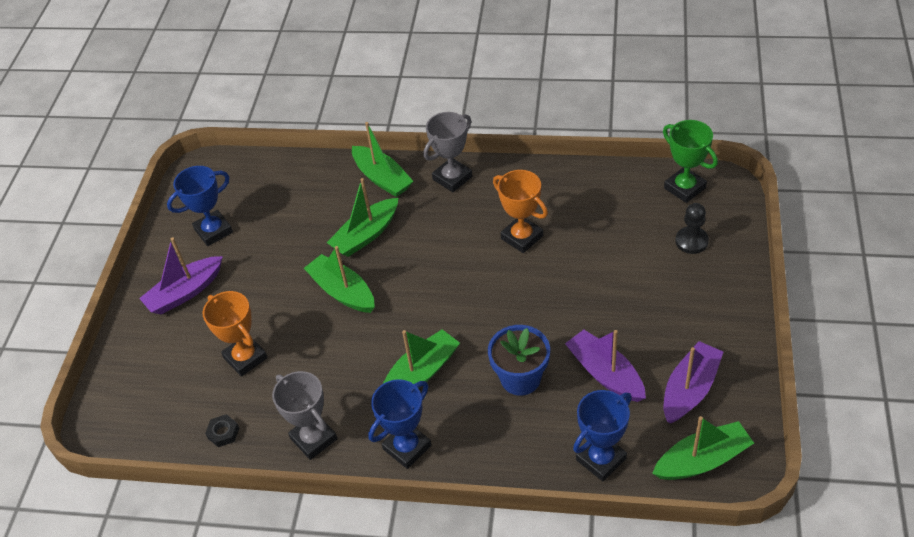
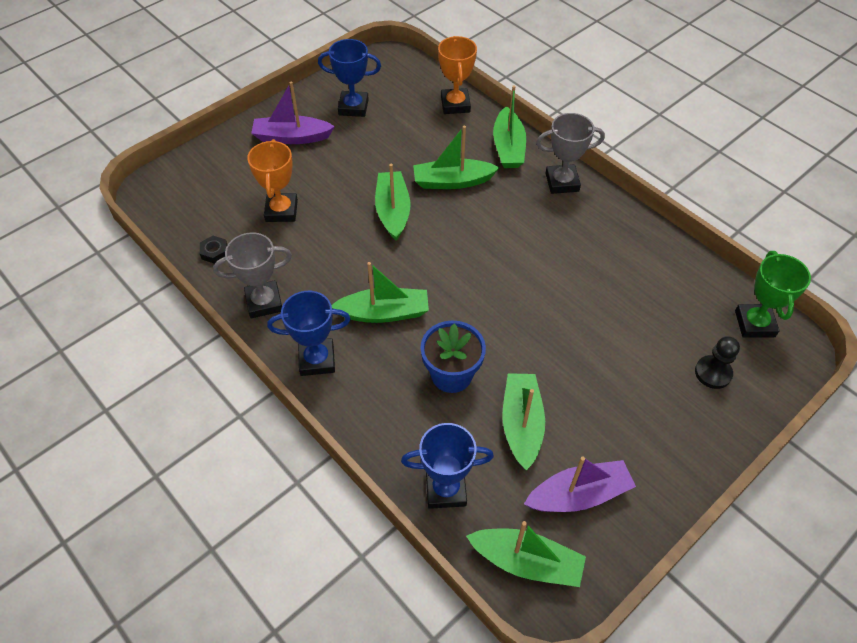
camera: 35 degrees right, 5 degrees up
grey trophy [272,371,338,460] -> grey trophy turned 75 degrees clockwise [213,232,292,318]
orange trophy [493,170,548,253] -> orange trophy moved to [438,36,477,114]
purple boat [565,330,646,402] -> green boat [502,373,545,470]

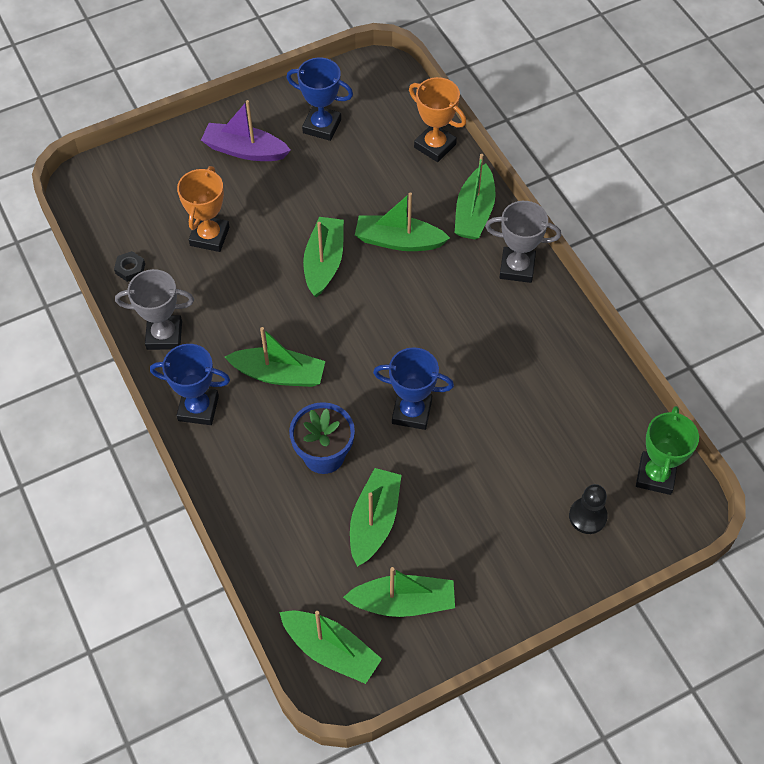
camera: 15 degrees right, 5 degrees up
blue trophy [401,423,494,509] -> blue trophy moved to [373,347,454,430]
orange trophy [438,36,477,114] -> orange trophy turned 60 degrees counterclockwise [409,77,466,162]
purple boat [524,457,636,512] -> green boat [343,567,455,617]

